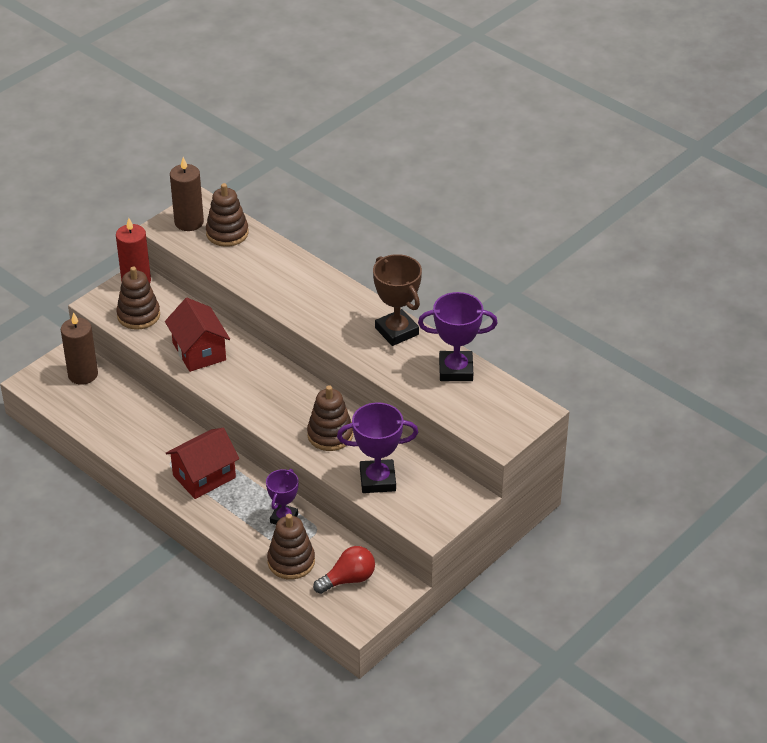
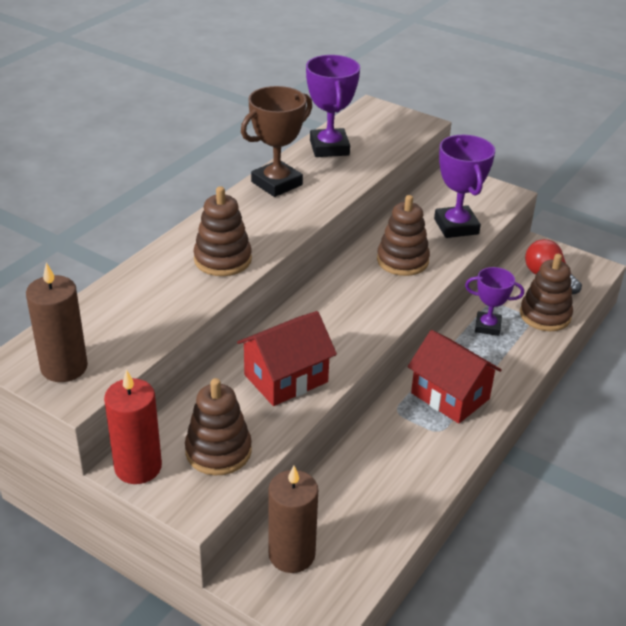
camera: 100 degrees left, 5 degrees down
brown stacking toy [206,183,249,247] -> brown stacking toy moved to [193,186,252,276]

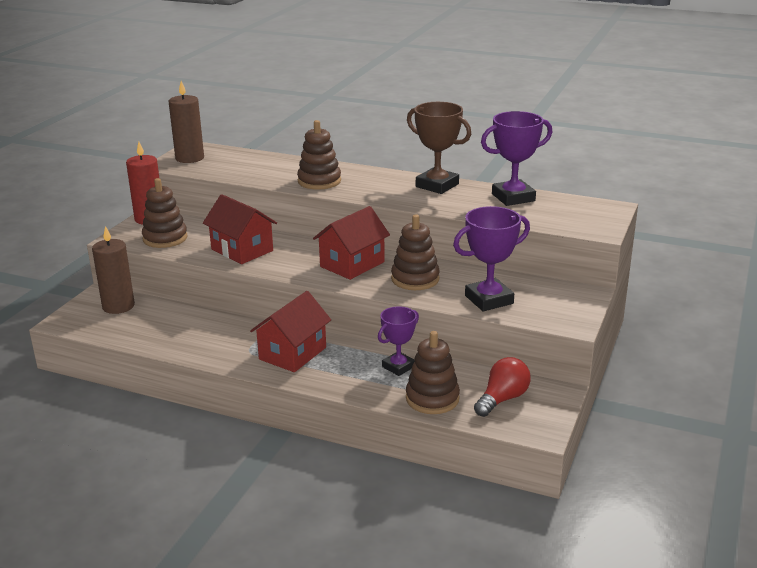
camera: 80 degrees right, 10 degrees down
purple trophy [465,267,524,336] -> purple trophy turned 45 degrees clockwise [378,307,419,376]
none -> red house [313,206,390,280]

